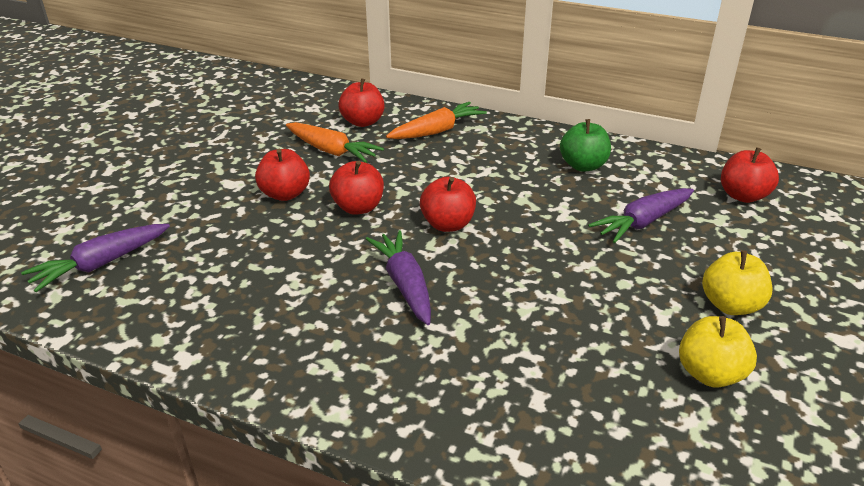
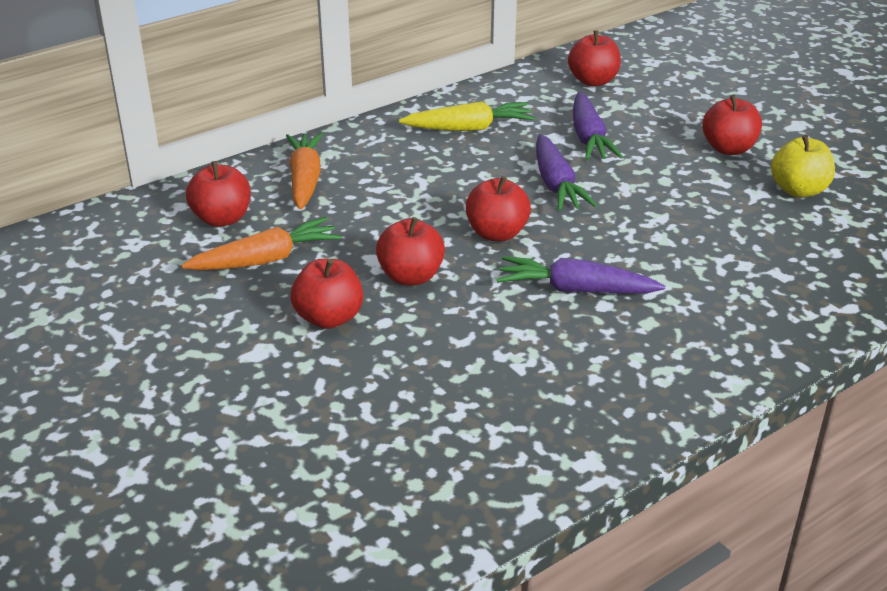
camera: 60 degrees left, 0 degrees up
purple carrot [21,224,170,292] -> purple carrot moved to [536,134,597,211]
green apple [560,119,611,172] -> yellow carrot [399,101,535,131]
yellow apple [702,250,772,315] -> red apple [702,95,762,155]

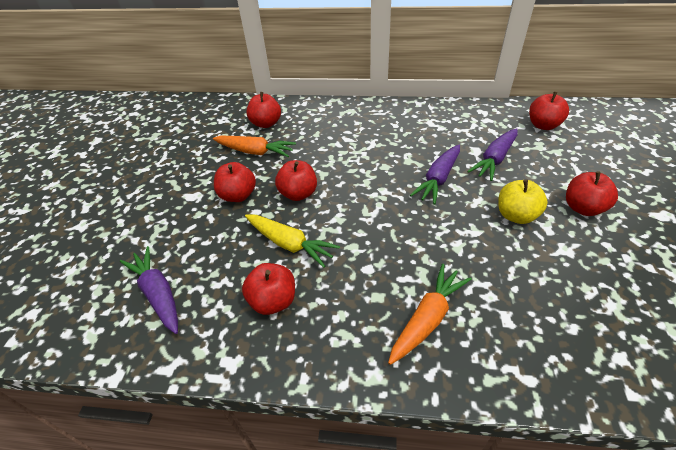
camera: 45 degrees right, 10 degrees up
orange carrot [286,133,323,210] -> orange carrot moved to [388,264,472,365]
yellow carrot [399,101,535,131] -> yellow carrot moved to [245,214,340,268]
red apple [466,176,531,241] -> red apple moved to [242,263,295,315]
purple carrot [497,256,665,293] -> purple carrot moved to [120,246,178,334]
yellow apple [771,135,835,197] -> yellow apple moved to [498,179,548,224]

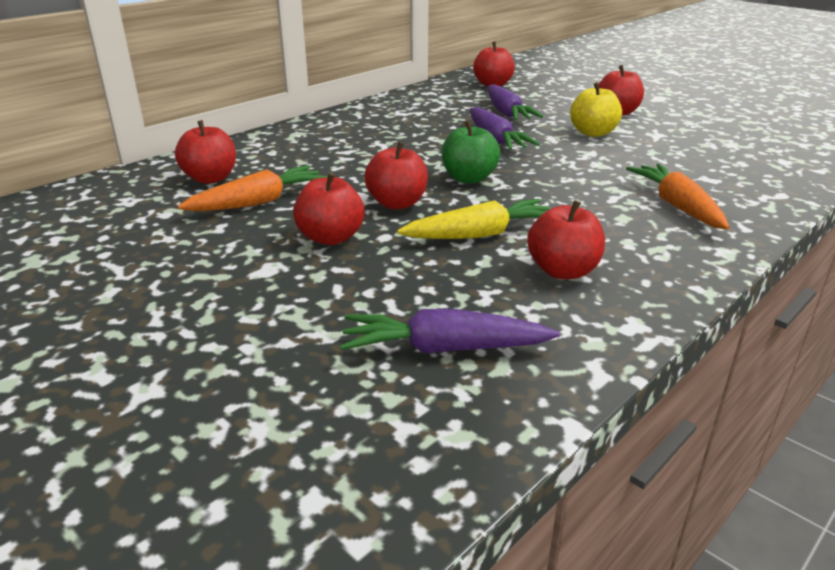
camera: 55 degrees left, 15 degrees down
none -> green apple [442,120,500,184]

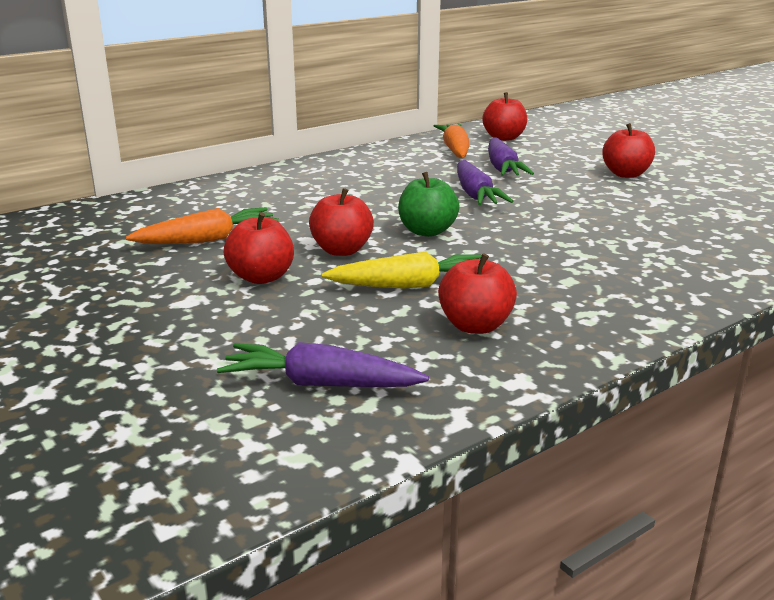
camera: 10 degrees right, 5 degrees down
red apple [175,120,236,184] -> none
yellow apple [570,82,622,137] -> none
orange carrot [626,164,730,229] -> orange carrot moved to [434,124,469,158]

